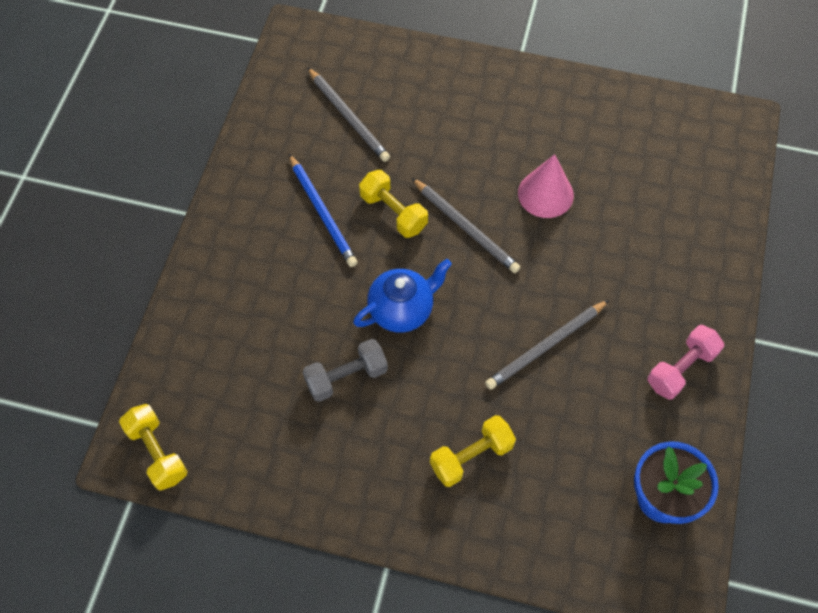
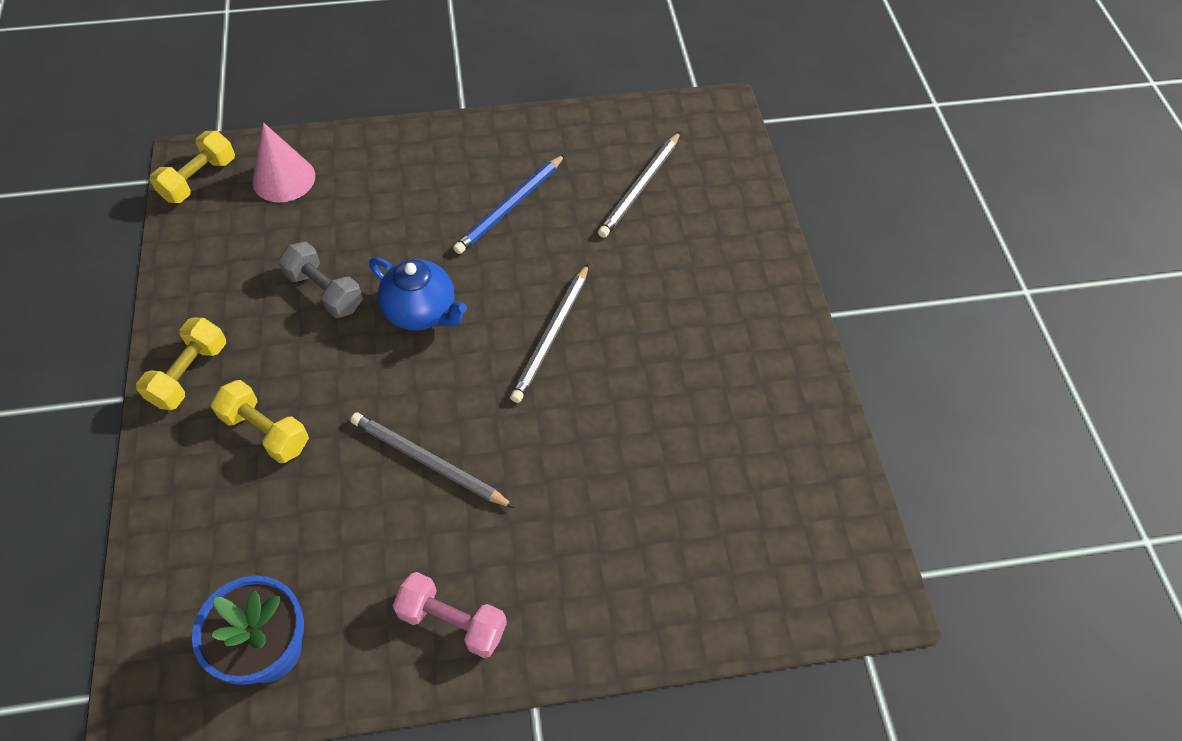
camera: 65 degrees right, 5 degrees down
yellow dumbbell [359,170,428,238] -> yellow dumbbell moved to [136,318,226,410]
pink cone [518,154,574,218] -> pink cone moved to [252,123,315,202]

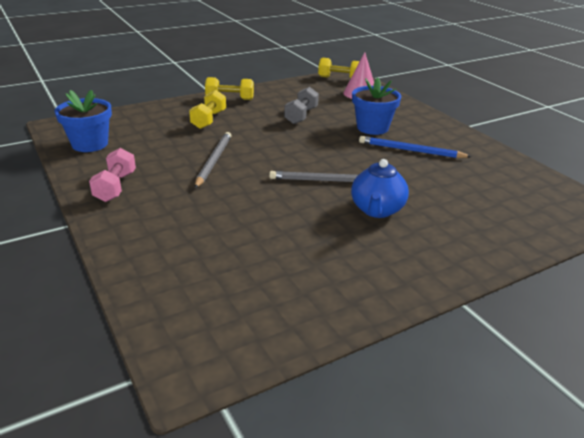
camera: 70 degrees right, 25 degrees down
blue teapot [369,257,467,331] -> blue teapot moved to [351,159,409,218]
grey pencil [598,131,681,238] -> none
none -> blue flower pot [352,78,401,135]

